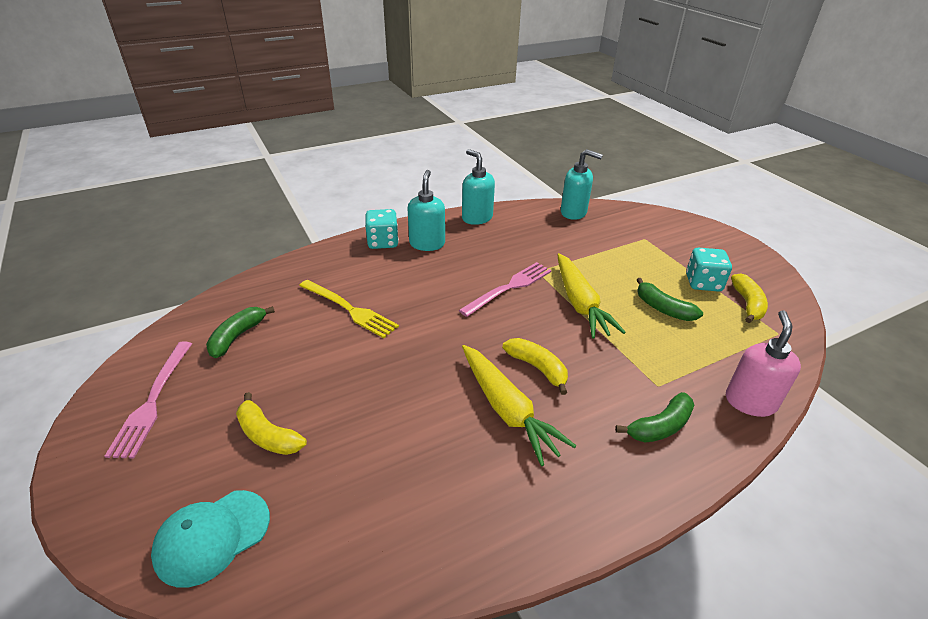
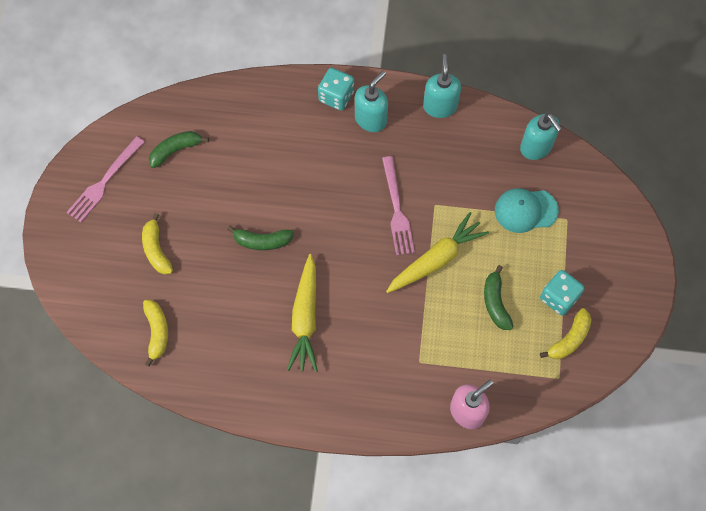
camera: 35 degrees right, 30 degrees up
turquoise cap [151,490,270,588] -> turquoise cap moved to [495,188,559,233]
yellow fork [299,280,399,338] -> none
pink fork [459,262,552,317] -> pink fork turned 90 degrees clockwise [382,156,415,256]
yellow banana [503,338,568,395] -> yellow banana moved to [143,300,168,367]
yellow carrot [557,253,626,338] -> yellow carrot turned 150 degrees counterclockwise [386,212,489,293]
green banana [615,392,694,443] -> green banana moved to [227,225,294,250]

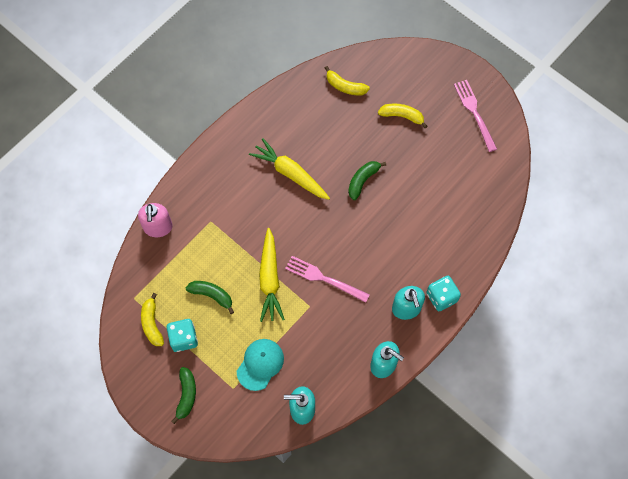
camera: 125 degrees right, 0 degrees up
green banana [149,131,209,168] -> green banana moved to [172,367,196,424]

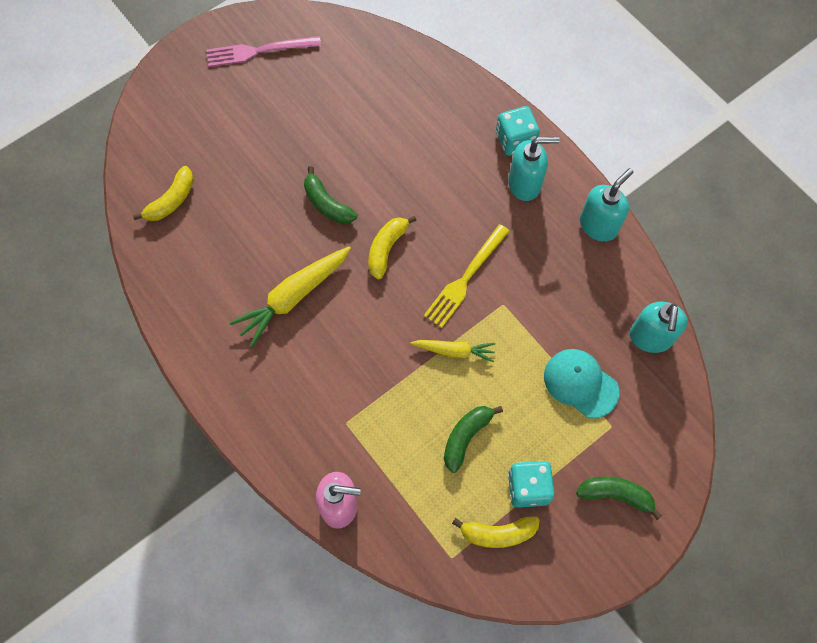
camera: 80 degrees left, 0 degrees up
yellow carrot [259,228,285,322] -> yellow carrot [410,340,496,362], size x0.59
pink fork [285,256,370,303] -> yellow fork [424,224,510,328]
yellow banana [378,104,428,129] -> yellow banana moved to [368,216,417,279]

